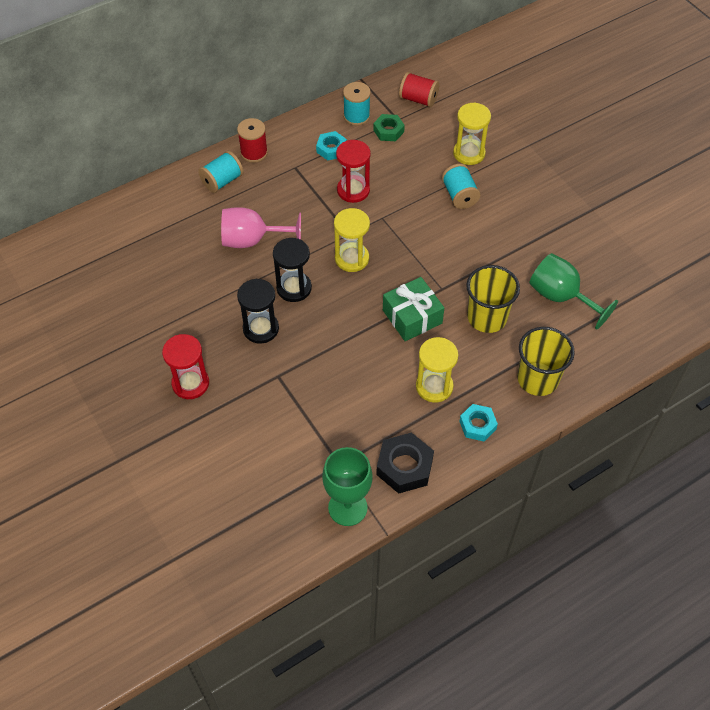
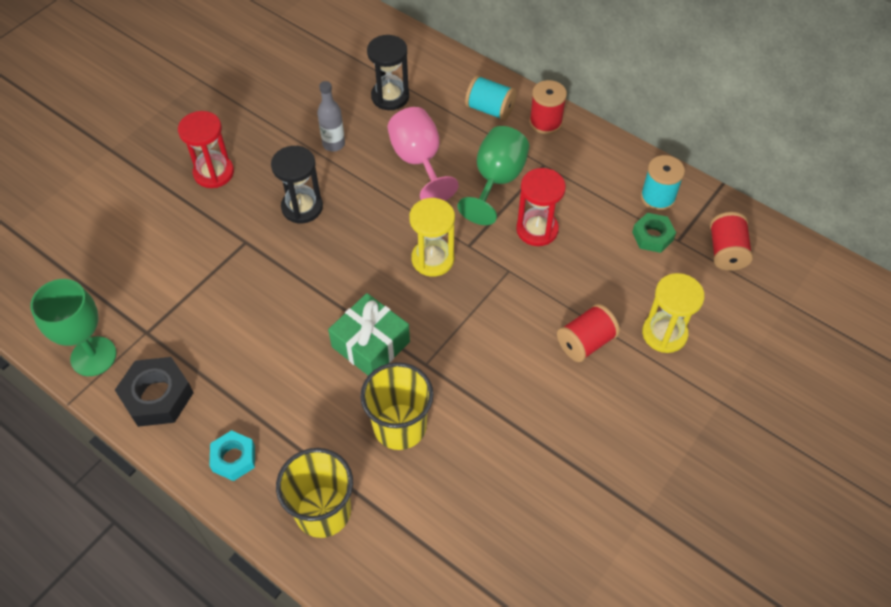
camera: 70 degrees right, 0 degrees up
black hourglass [273,238,312,302] -> black hourglass moved to [367,35,409,110]
turquoise nut [316,131,347,160] -> none
yellow hourglass [416,337,458,403] -> none
turquoise spool [442,164,481,209] -> red spool [557,304,620,362]
green goblet [530,253,618,330] -> green goblet moved to [457,126,529,225]
none -> grey bottle [317,81,345,151]

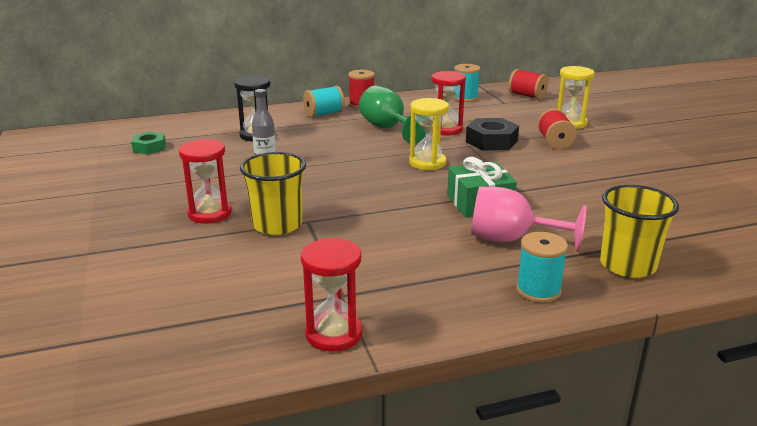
camera: 55 degrees left, 30 degrees down
green goblet [30,279,117,376] -> red hourglass [301,238,362,351]
black nut [115,357,194,427] -> black nut moved to [466,118,519,151]
turquoise nut [209,430,255,481] -> turquoise spool [516,232,568,303]
black hourglass [271,146,323,224] -> none
yellow cup [360,362,434,450] -> yellow cup moved to [240,152,306,235]
pink goblet [388,107,459,201] -> pink goblet moved to [471,187,586,251]
green nut [632,213,676,253] -> green nut moved to [131,132,166,155]

